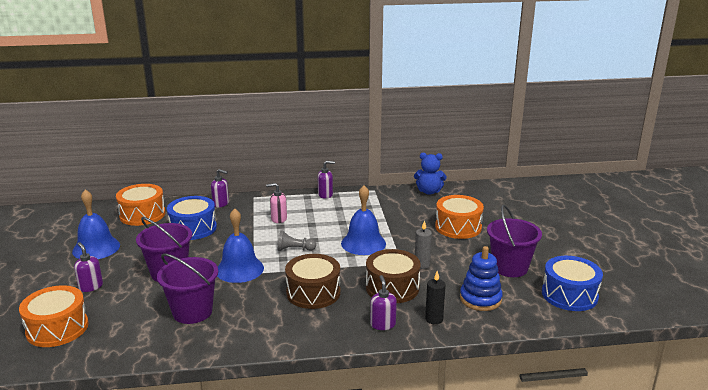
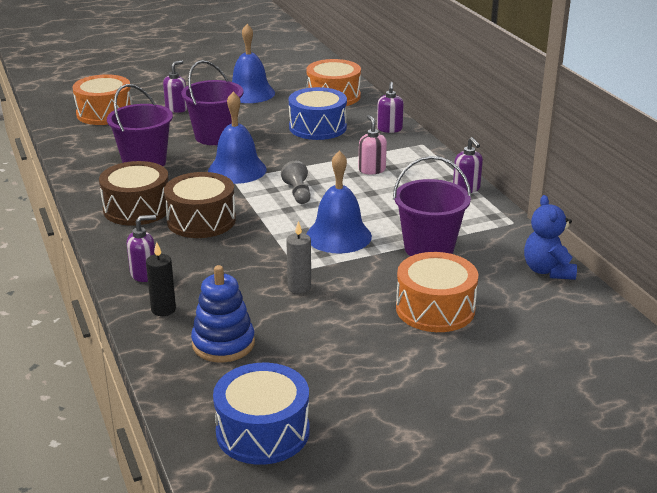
camera: 75 degrees right, 5 degrees up
brown drum [366,249,421,303] -> brown drum moved to [99,161,169,226]
purple bucket [487,205,542,277] -> purple bucket moved to [393,156,472,256]

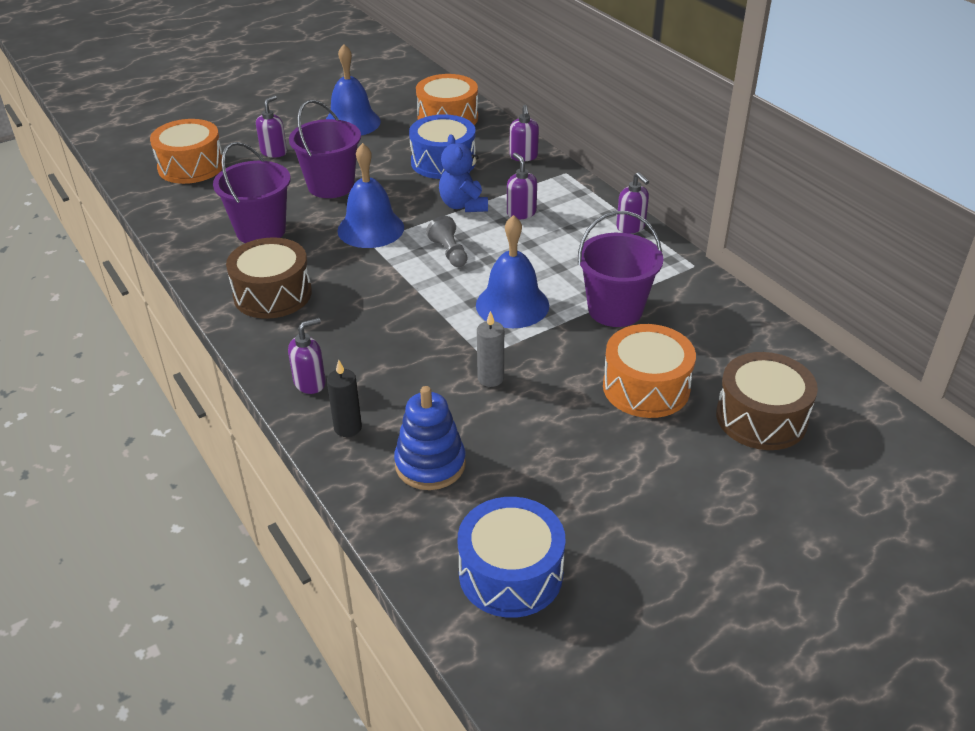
camera: 10 degrees left, 10 degrees up
brown drum [164,172,236,238] -> brown drum moved to [716,352,818,450]
pink soap dispenser [359,115,387,174] -> purple soap dispenser [507,153,537,219]
blue teddy bear [524,195,577,280] -> blue teddy bear moved to [439,135,488,212]

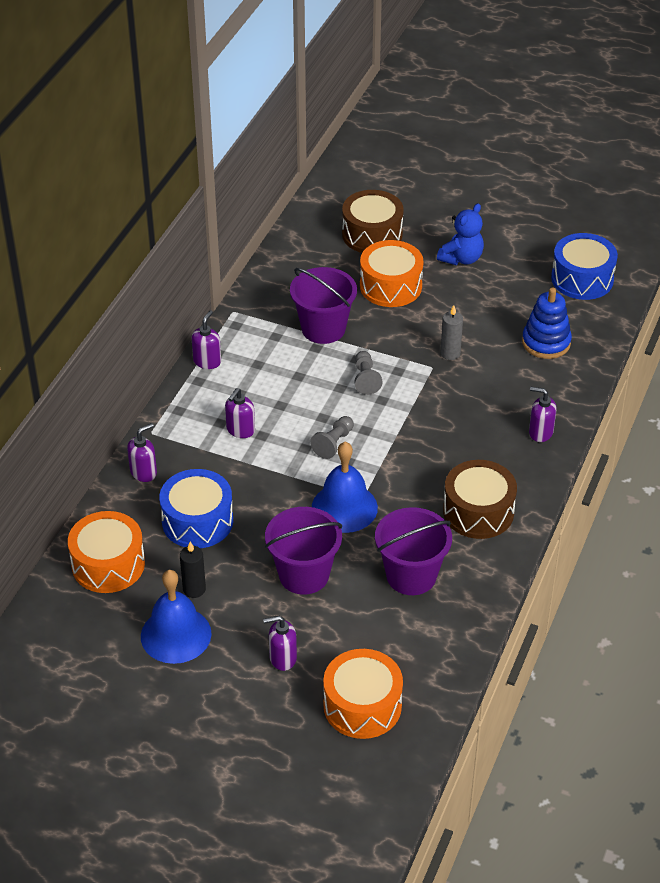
camera: 125 degrees left, 5 degrees up
black candle [327,359,362,437] -> black candle moved to [180,542,206,598]
blue teddy bear [439,135,488,212] -> blue teddy bear moved to [437,203,484,265]
blue bell [476,215,549,328] -> grey pawn [354,351,382,395]

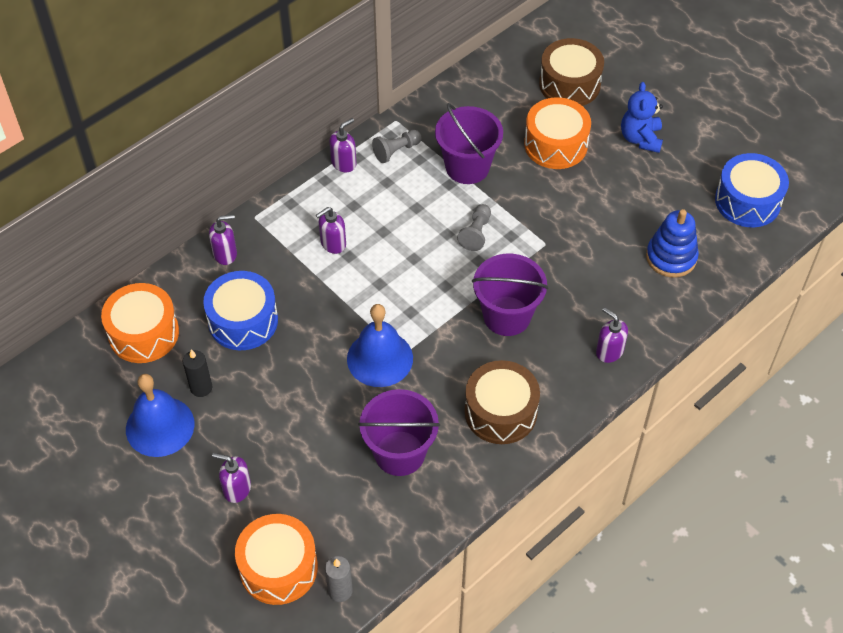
camera: 25 degrees right, 10 degrees up
purple bucket [265,507,342,595] -> purple bucket moved to [472,254,549,336]
grey pawn [310,416,354,459] -> grey pawn moved to [372,130,421,163]
blue teddy bear [437,203,484,265] -> blue teddy bear turned 120 degrees clockwise [621,82,663,153]
grey candle [441,305,463,360] -> grey candle moved to [325,556,353,602]

